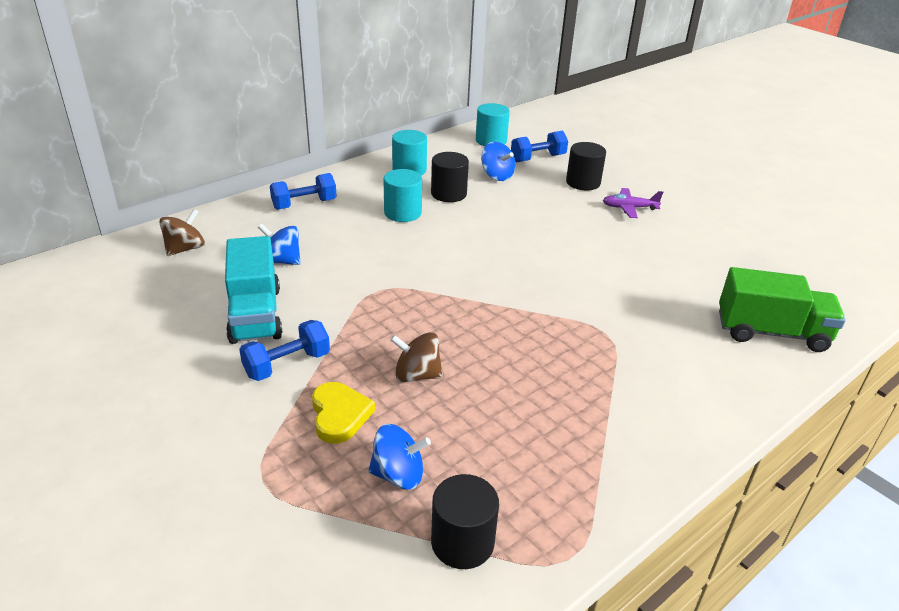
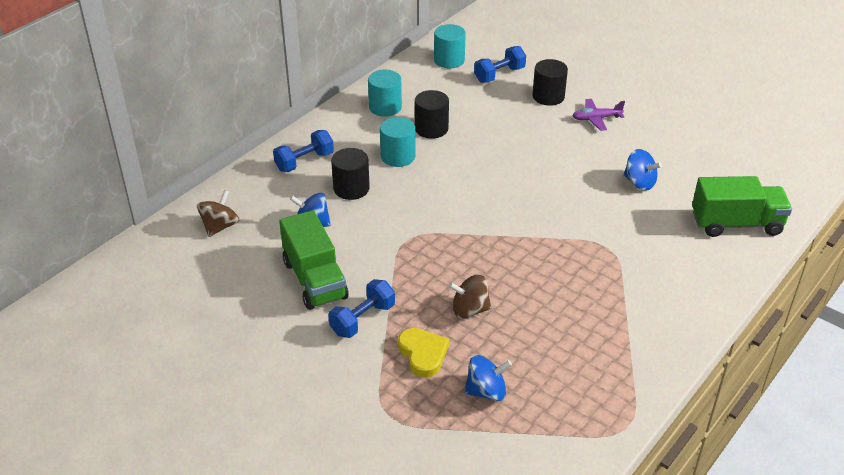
camera: 10 degrees left, 5 degrees up
turquoise truck [225,236,282,344] -> green truck [279,210,349,310]
black cylinder [431,474,499,569] -> black cylinder moved to [331,148,370,200]
blue spinning top [481,141,515,181] -> blue spinning top moved to [623,149,662,191]

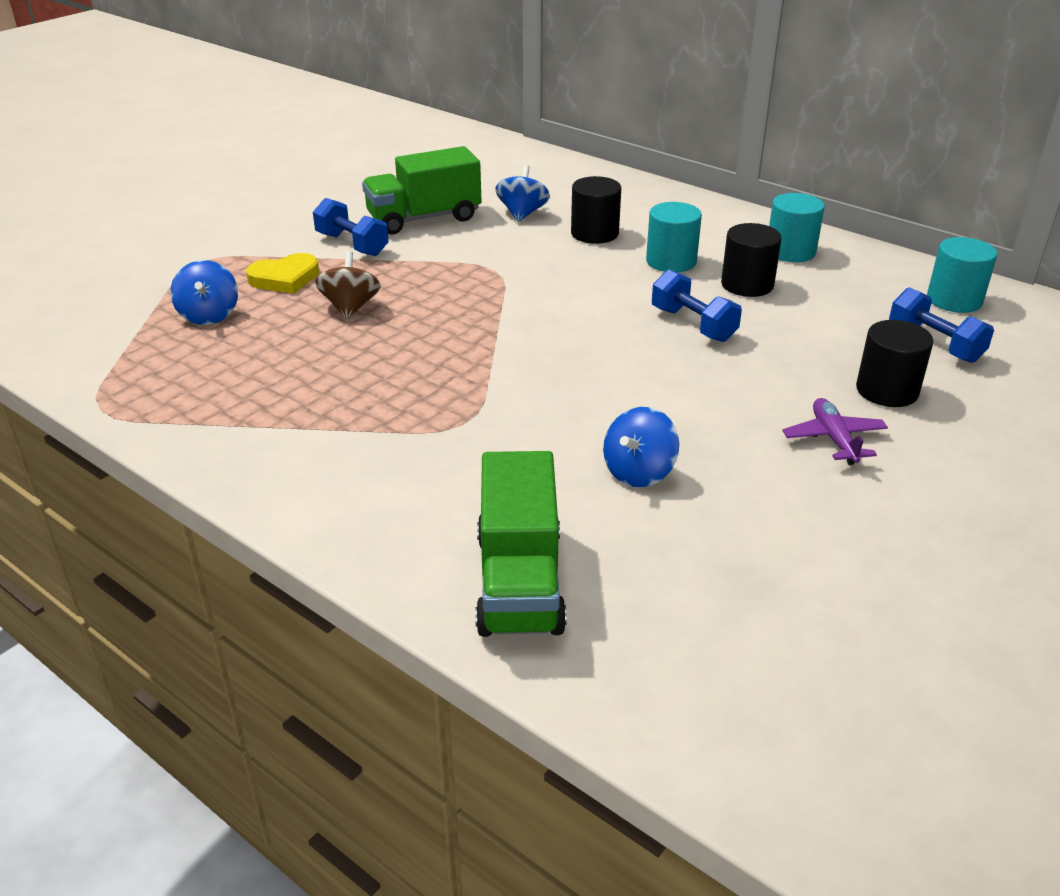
camera: 90 degrees right, 5 degrees down
brown spinning top [197,190,239,237] -> none
blue dumbbell [273,130,334,172] -> blue dumbbell moved to [652,269,742,342]

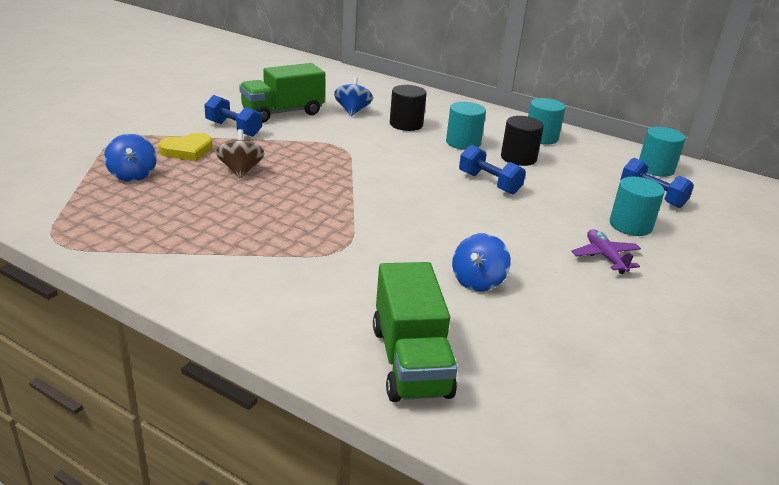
camera: 10 degrees left, 5 degrees down
black cylinder [856,320,934,407] -> turquoise cylinder [610,177,665,236]

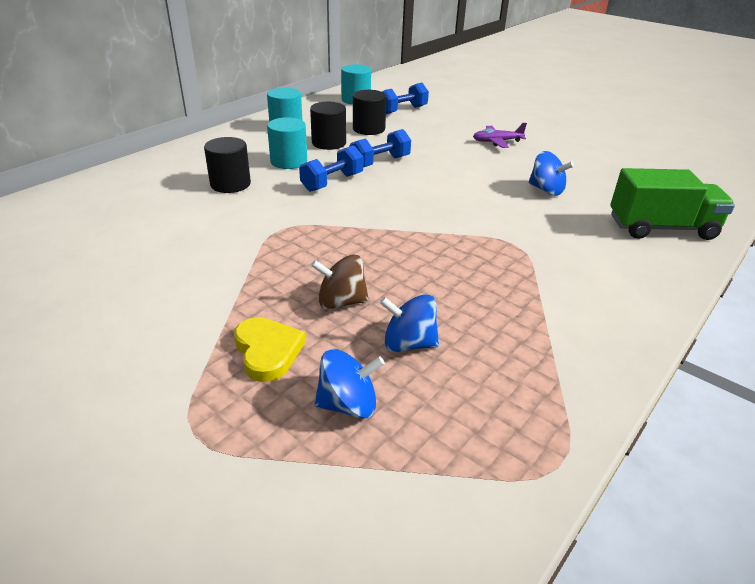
camera: 80 degrees left, 5 degrees up
blue dumbbell [204,95,262,137] -> blue dumbbell moved to [299,145,363,192]
green truck [239,63,325,123] -> none
blue spinning top [334,77,373,116] -> blue spinning top moved to [380,294,439,352]
turquoise cylinder [610,177,665,236] -> none
none -> black cylinder [353,90,387,135]

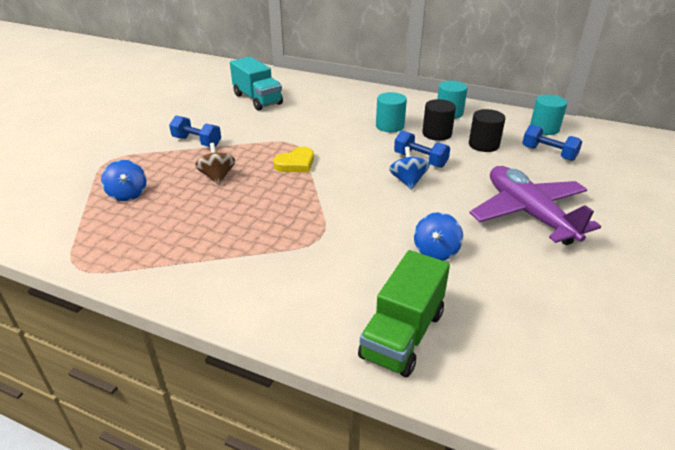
camera: 75 degrees right, 0 degrees up
black cylinder [204,137,251,193] -> none
yellow heart [234,317,306,382] -> yellow heart moved to [273,147,314,172]
blue dumbbell [299,145,363,192] -> blue dumbbell moved to [169,116,221,147]
blue spinning top [380,294,439,352] -> blue spinning top moved to [389,146,430,190]
purple plane [473,123,527,148] -> purple plane [469,166,601,245], size x2.22
green truck [610,168,735,240] -> green truck turned 45 degrees clockwise [358,250,450,377]
none -> turquoise truck [230,57,283,111]

